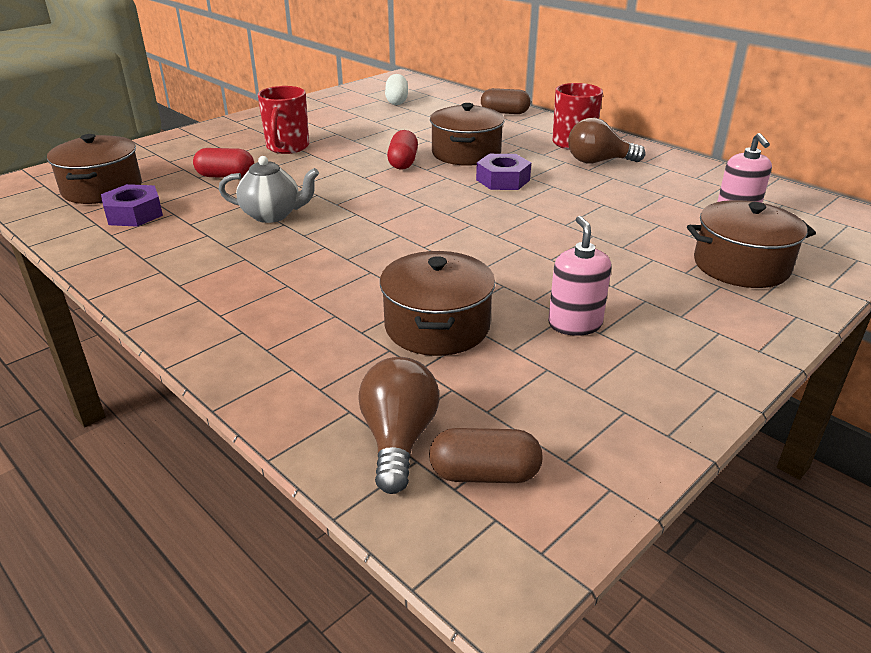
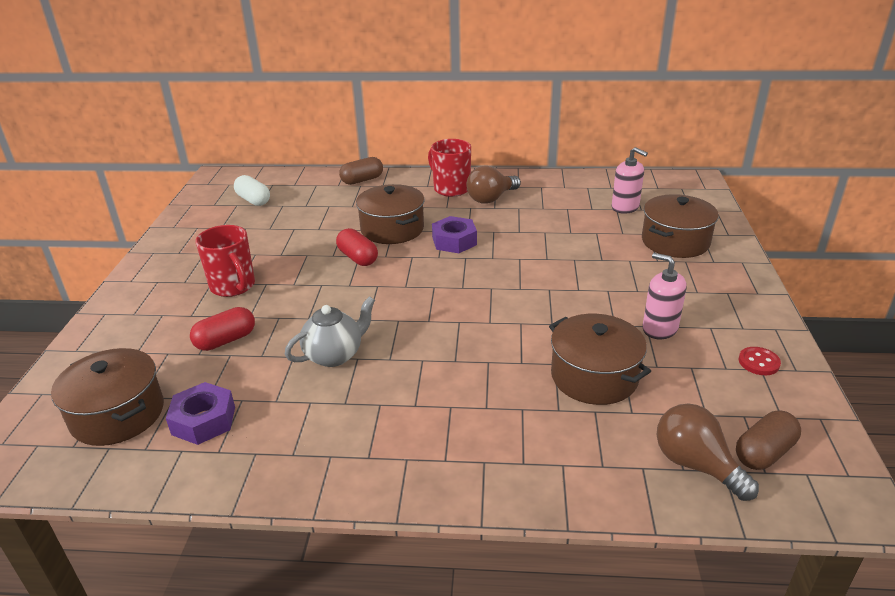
camera: 40 degrees left, 0 degrees up
none -> red button [739,347,781,375]

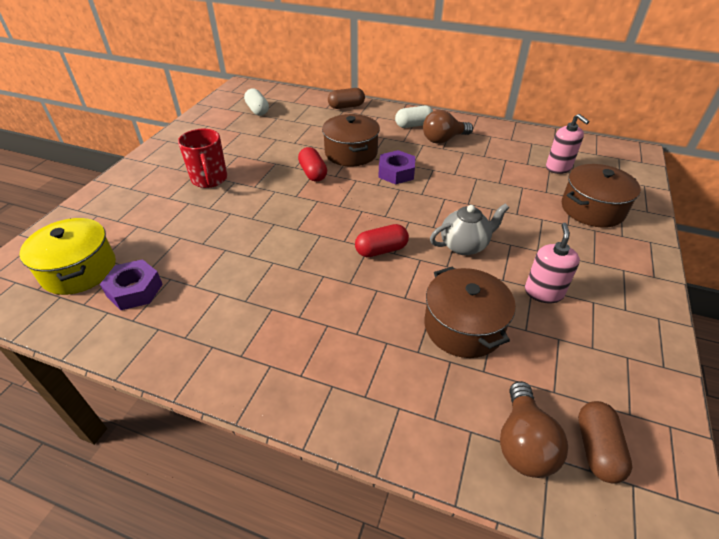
camera: 15 degrees right, 10 degrees up
brown pot [51,348,164,446] -> yellow pot [19,218,116,295]
red capsule [190,307,255,351] -> red capsule moved to [355,224,409,257]
grey teapot [285,296,375,367] -> grey teapot moved to [430,203,509,255]
red mug [428,139,471,197] -> white capsule [395,106,433,128]
pink soap dispenser [643,253,686,339] -> pink soap dispenser turned 45 degrees clockwise [525,223,580,303]
brown light bulb [657,403,759,501] -> brown light bulb turned 150 degrees counterclockwise [500,381,568,478]
brown capsule [736,411,801,470] -> brown capsule turned 60 degrees counterclockwise [578,401,632,484]
red button [739,347,781,375] -> none

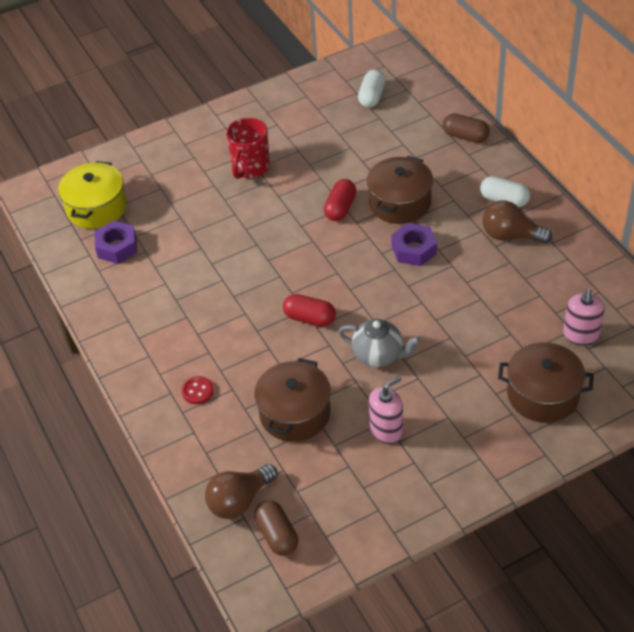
camera: 45 degrees right, 5 degrees up
brown capsule [578,401,632,484] -> brown capsule turned 75 degrees counterclockwise [254,500,298,556]
none -> red button [182,376,214,404]

